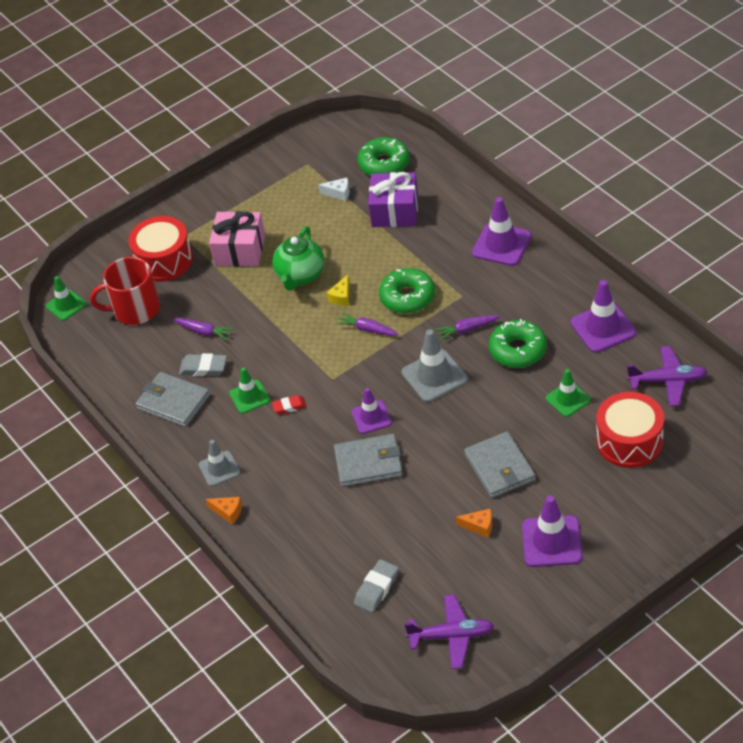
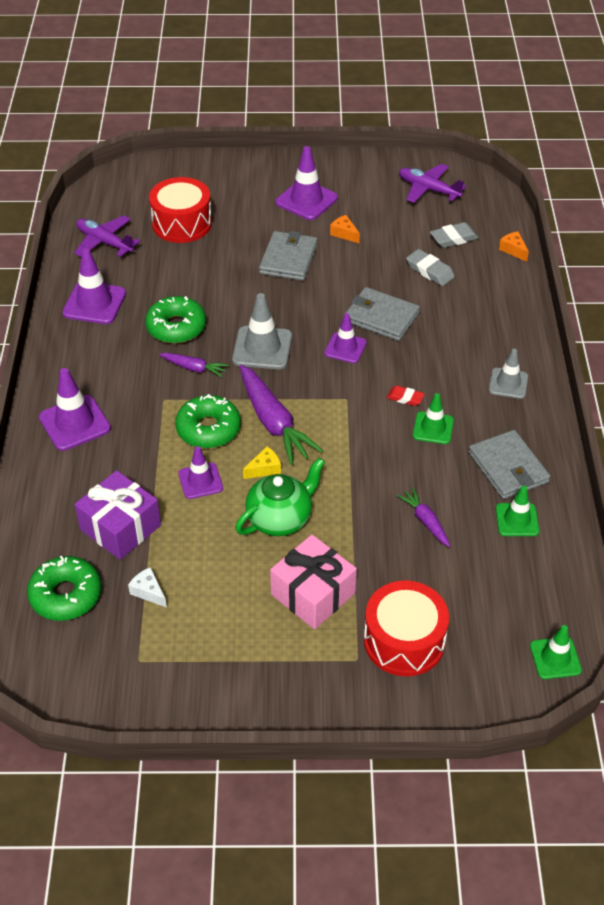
camera: 150 degrees left, 0 degrees up
red mug [90,257,160,325] -> none
grey eraser [179,353,227,376] -> grey eraser moved to [406,249,455,286]
orange cheese [206,497,242,524] -> orange cheese moved to [499,231,529,262]
purple carrot [336,312,399,336] -> purple carrot [240,364,323,465], size x1.91
green traffic cone [546,369,591,417] -> green traffic cone moved to [496,485,539,536]
none -> purple traffic cone [178,446,223,499]

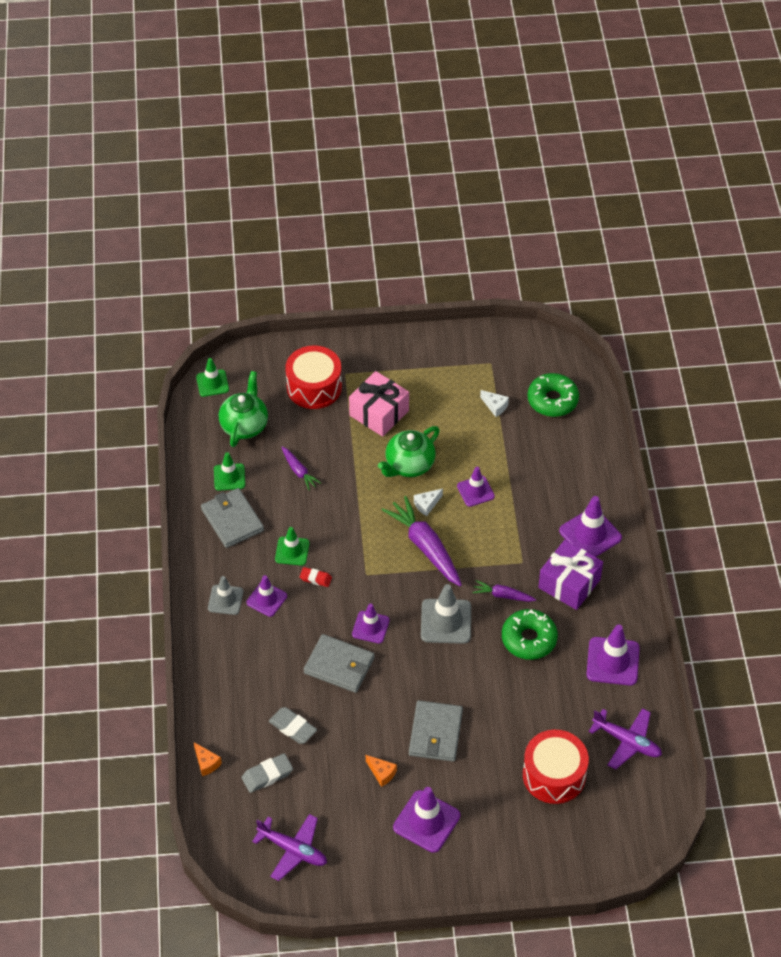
camera: 175 degrees right, 5 degrees up
purple gift [75,470,161,560] -> purple gift moved to [538,540,603,610]
green donut [175,394,241,448] -> none
yellow cheese [243,447,281,479] -> white cheese [414,488,443,516]
none -> green teapot [219,371,268,447]
none -> purple traffic cone [246,575,287,617]

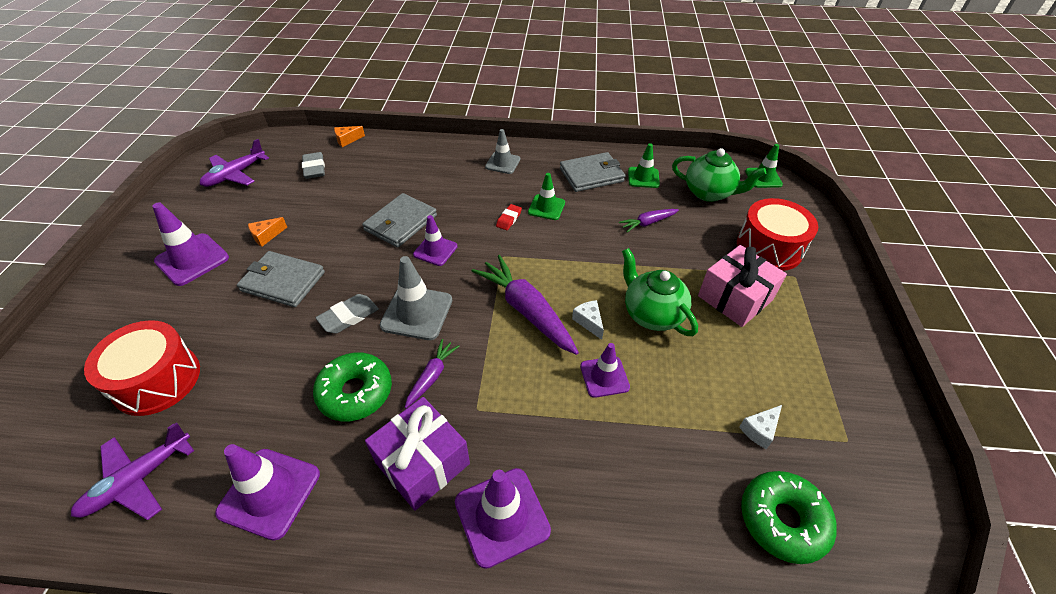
camera: 100 degrees right, 5 degrees down
purple traffic cone [246,575,287,617] -> none
grey eraser [269,707,317,744] -> grey eraser moved to [316,294,379,334]
purple carrot [382,496,462,586] -> purple carrot turned 105 degrees counterclockwise [472,255,579,355]

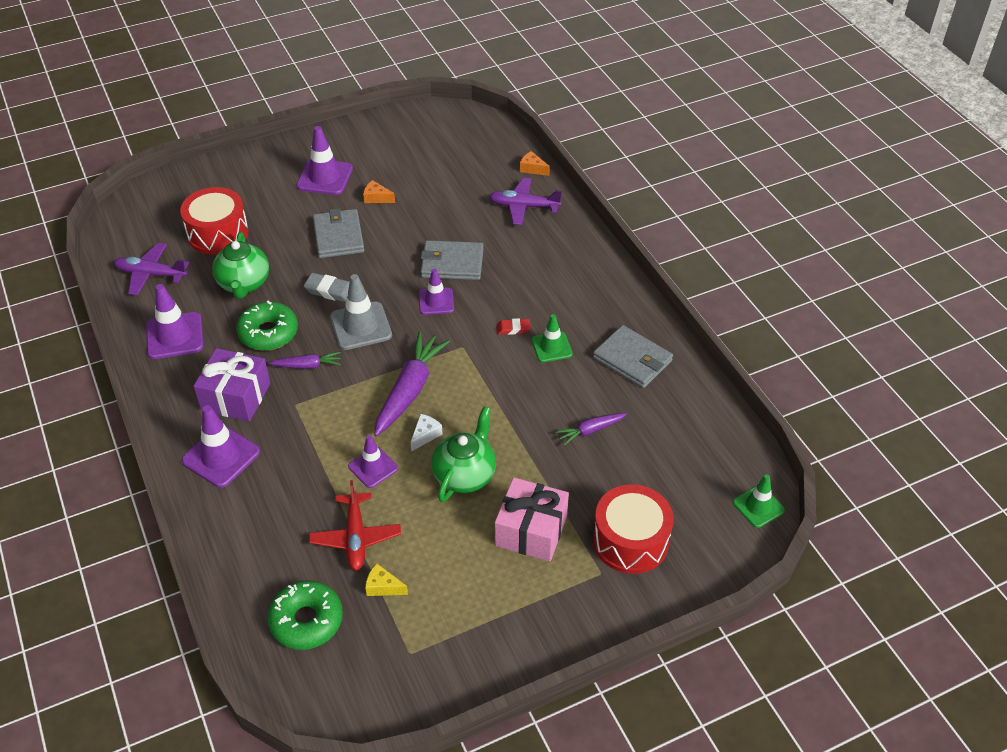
camera: 60 degrees right, 0 degrees up
purple plane [200,139,269,187] -> purple plane moved to [489,178,562,225]
grey eraser [302,152,325,179] -> none
grey traffic cone [485,129,520,174] -> none
purple carrot [619,209,679,233] -> purple carrot turned 60 degrees counterclockwise [556,413,627,445]
green traffic cone [628,143,660,188] -> none
green teapot [672,148,766,202] -> green teapot moved to [212,232,269,299]
white cheese [739,405,782,449] -> yellow cheese [365,564,408,596]
none -> red plane [309,480,401,571]

